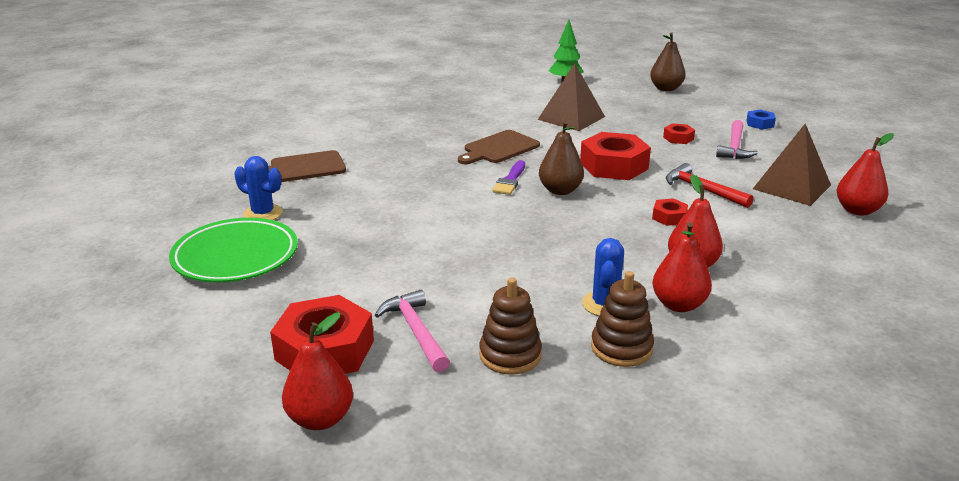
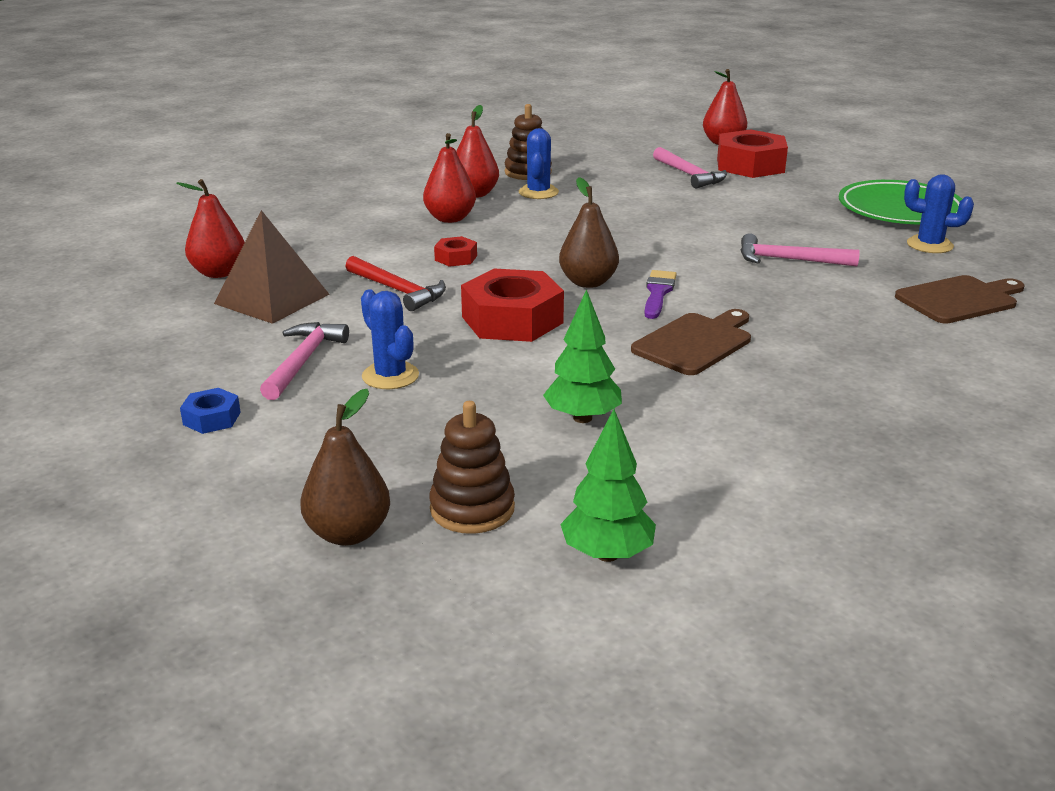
camera: 175 degrees right, 0 degrees up
brown stacking toy [479,278,542,375] -> brown stacking toy moved to [429,401,515,534]
brown pyramid [538,63,605,131] -> green tree [543,289,622,423]
red nut [663,123,695,144] -> blue cactus [361,289,419,389]
none -> pink hammer [740,233,860,267]

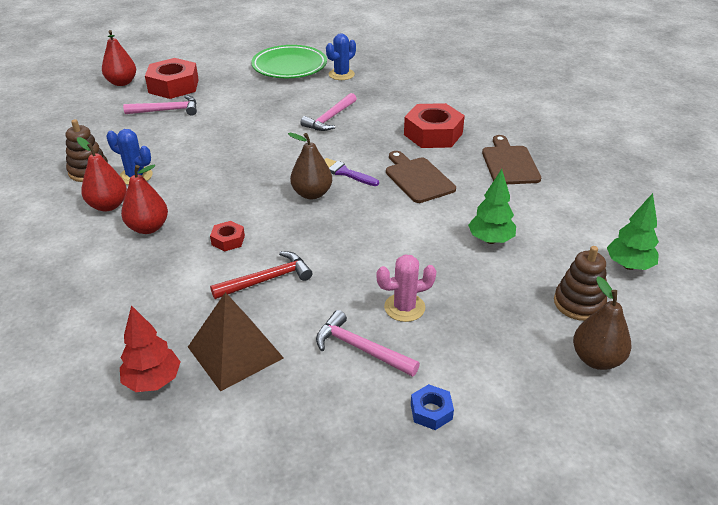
camera: 70 degrees left, 10 degrees up
red pear [176,179,245,278] -> red tree [120,305,180,392]
blue cactus [361,289,419,389] -> pink cactus [376,254,437,322]
red nut [461,268,564,342] -> red nut moved to [404,103,465,148]
brown cutting board [895,275,1025,324] -> brown cutting board moved to [482,135,541,184]

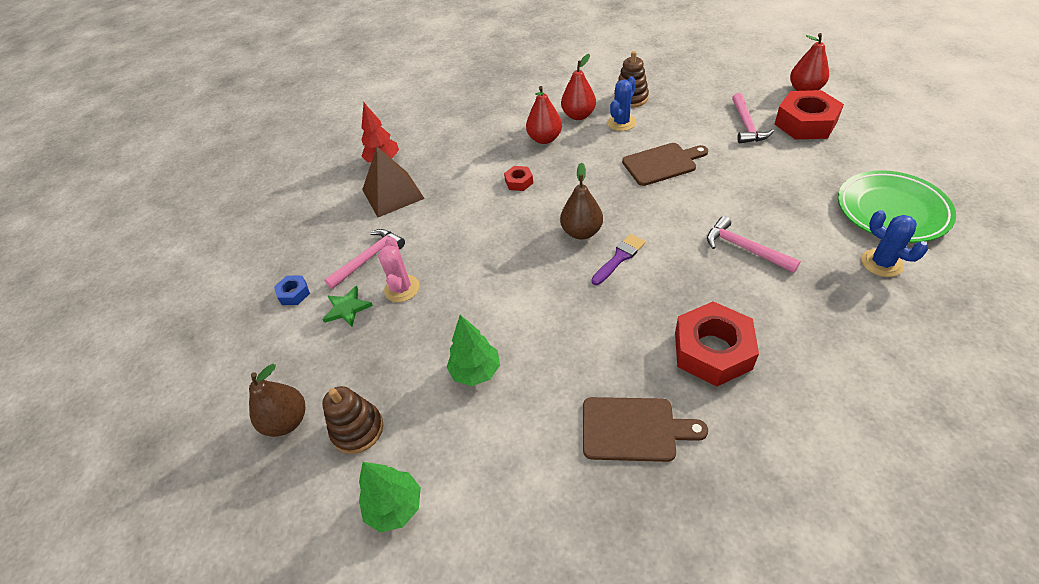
camera: 105 degrees right, 10 degrees up
red hammer [210,251,313,299] -> none
brown cutting board [386,151,456,203] -> brown cutting board moved to [622,143,708,186]
none -> green star [322,286,373,327]

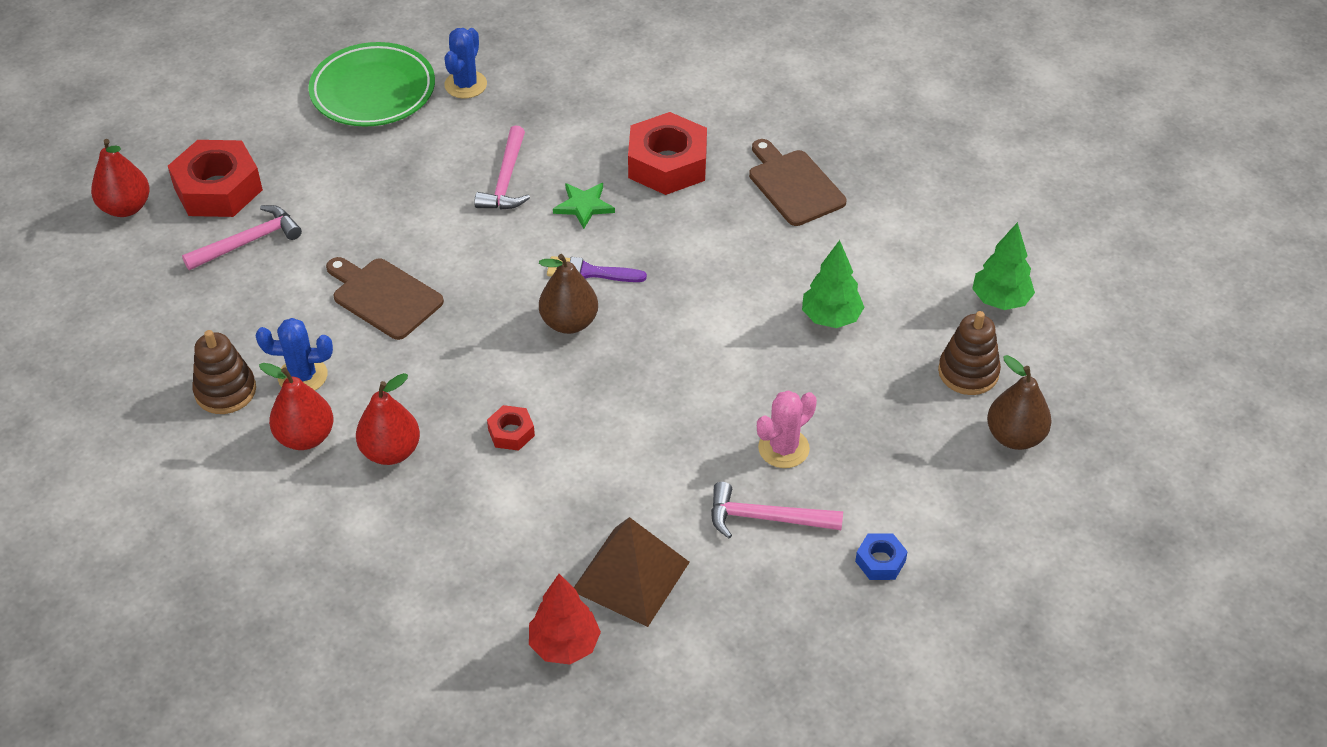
camera: 130 degrees left, 0 degrees up
green star [322,286,373,327] -> green star moved to [553,183,615,229]

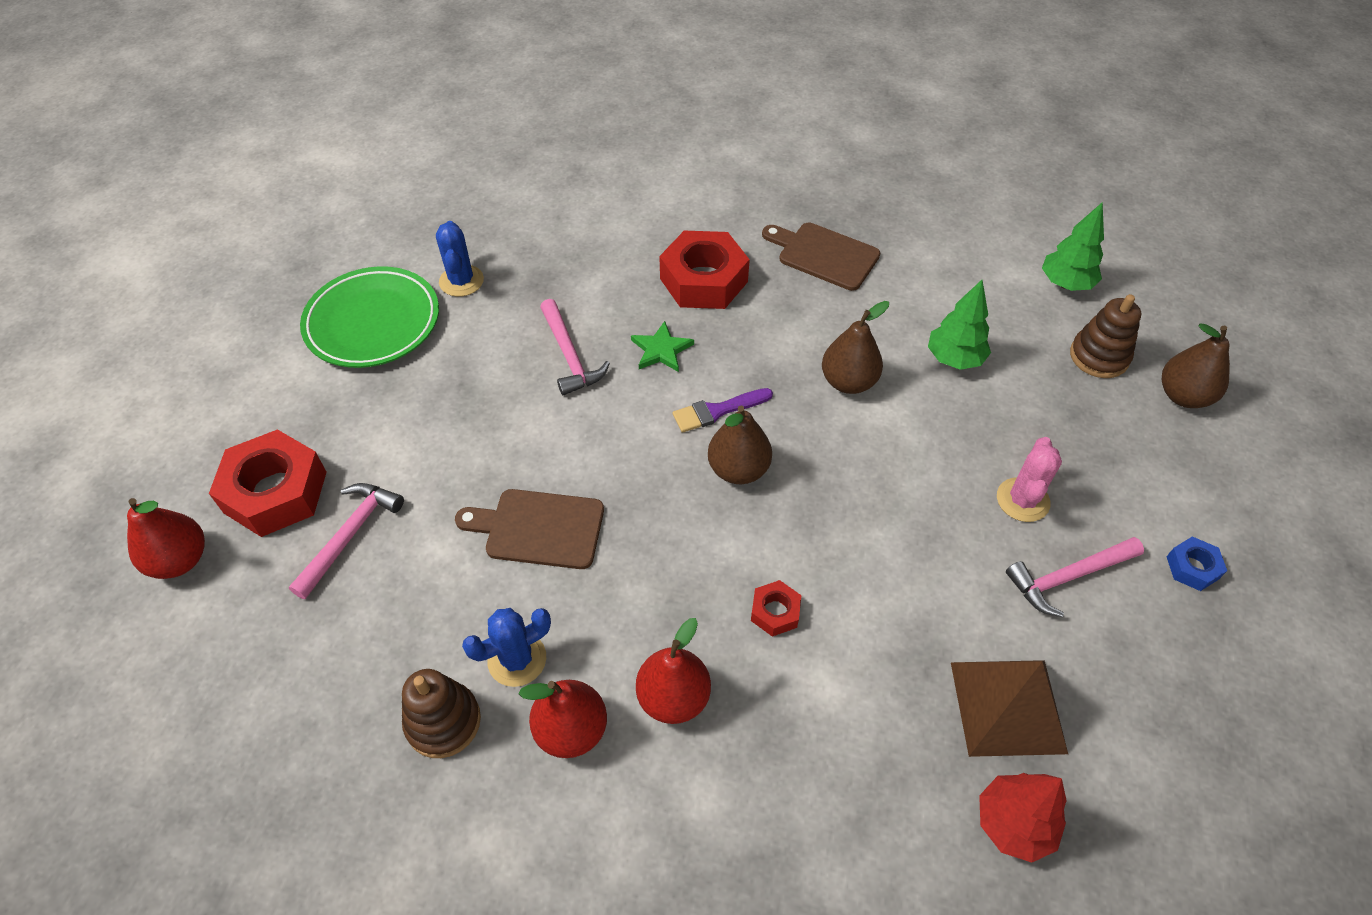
camera: 30 degrees left, 5 degrees up
none -> brown pear [822,301,889,394]

